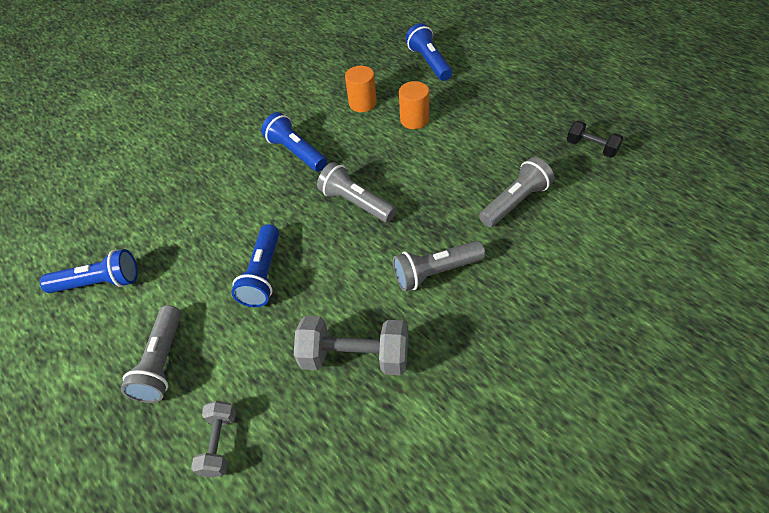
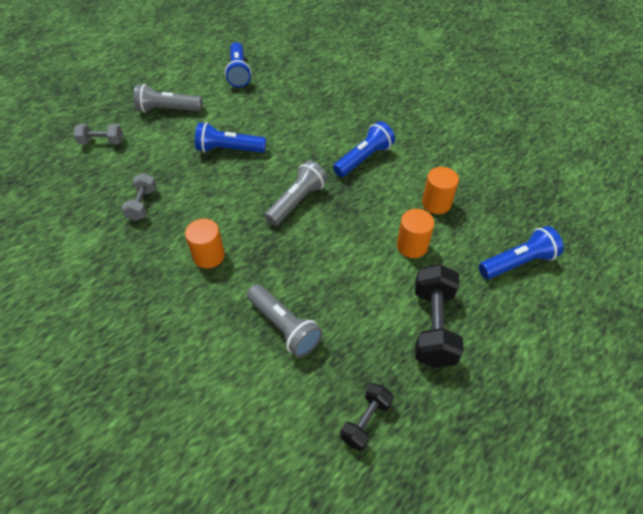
camera: 85 degrees right, 0 degrees up
grey dumbbell [294,316,408,375] -> grey dumbbell [121,173,157,221], size x0.59
grey flashlight [393,241,486,291] -> orange cylinder [185,219,225,268]
none -> black dumbbell [415,264,464,368]

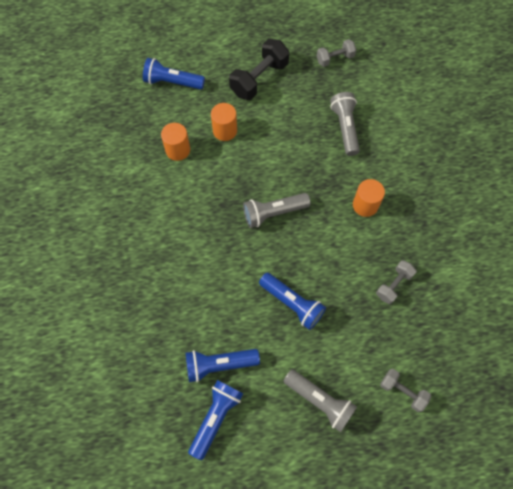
camera: 145 degrees left, 15 degrees up
blue flashlight [333,121,395,177] -> blue flashlight moved to [186,349,260,382]
black dumbbell [340,383,394,451] -> grey dumbbell [317,39,356,67]

